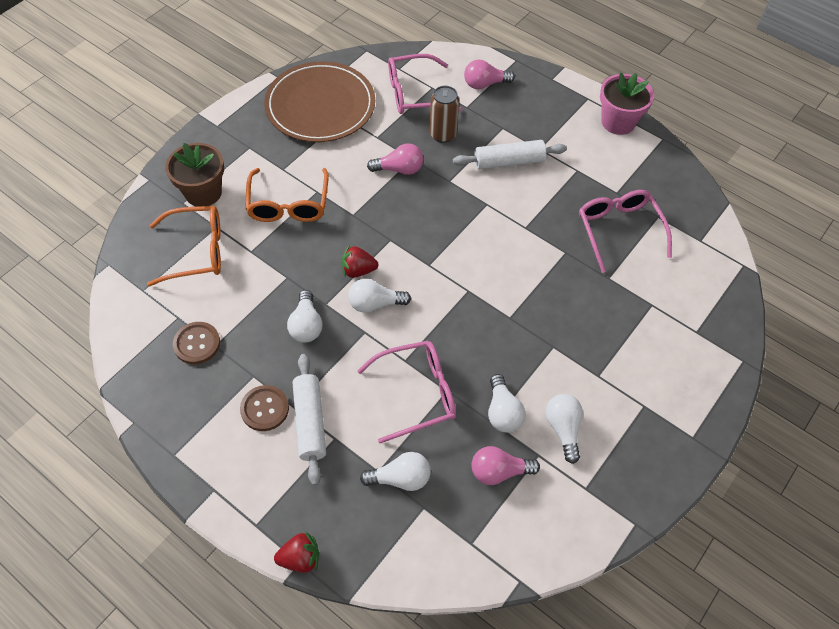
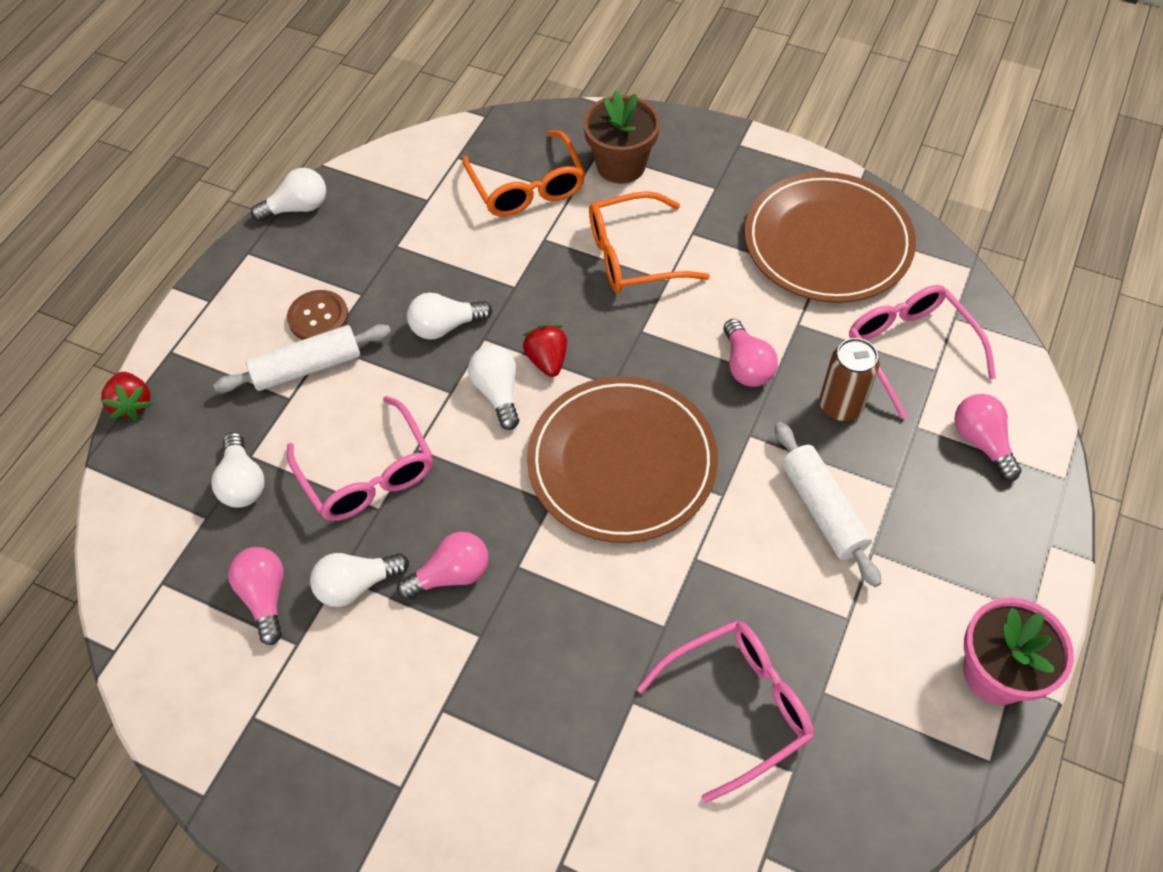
camera: 80 degrees right, 0 degrees up
brown button [173,322,220,364] -> none
white light bulb [545,394,583,464] -> white light bulb moved to [251,168,326,222]
none -> pink light bulb [397,532,489,600]
none -> brown plate [527,376,718,543]

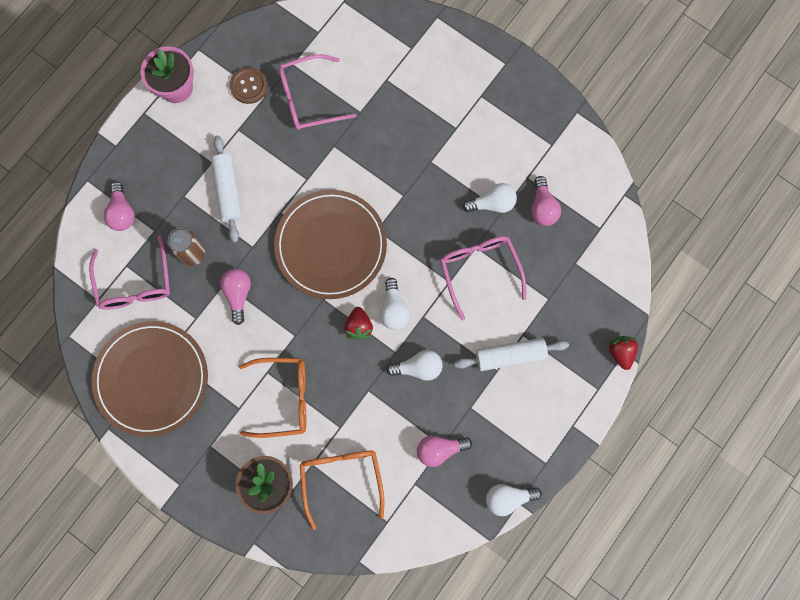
camera: 170 degrees left, 20 degrees up
white light bulb [211,432,265,508] -> none
brown button [287,290,349,340] -> brown button moved to [230,67,268,104]
pink light bulb [397,532,489,600] -> pink light bulb moved to [417,435,472,467]

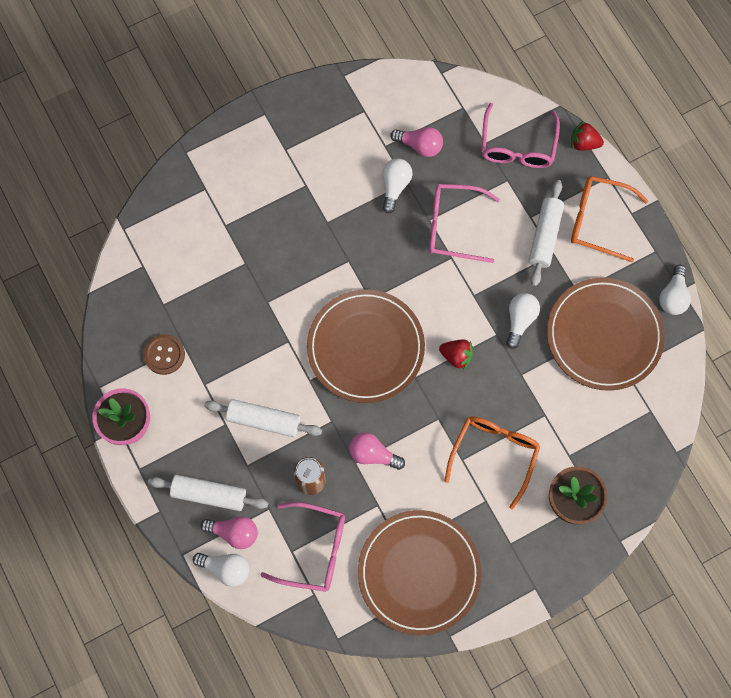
camera: 65 degrees left, 5 degrees down
pink glasses [278,54,357,130] -> pink glasses moved to [481,103,560,168]
orange glasses [300,450,384,530] -> orange glasses moved to [571,176,648,262]
white light bulb [380,278,410,330] -> white light bulb moved to [193,553,249,587]
pink light bulb [417,435,472,467] -> brown plate [547,278,665,391]
none -> white rolling pin [148,475,268,511]

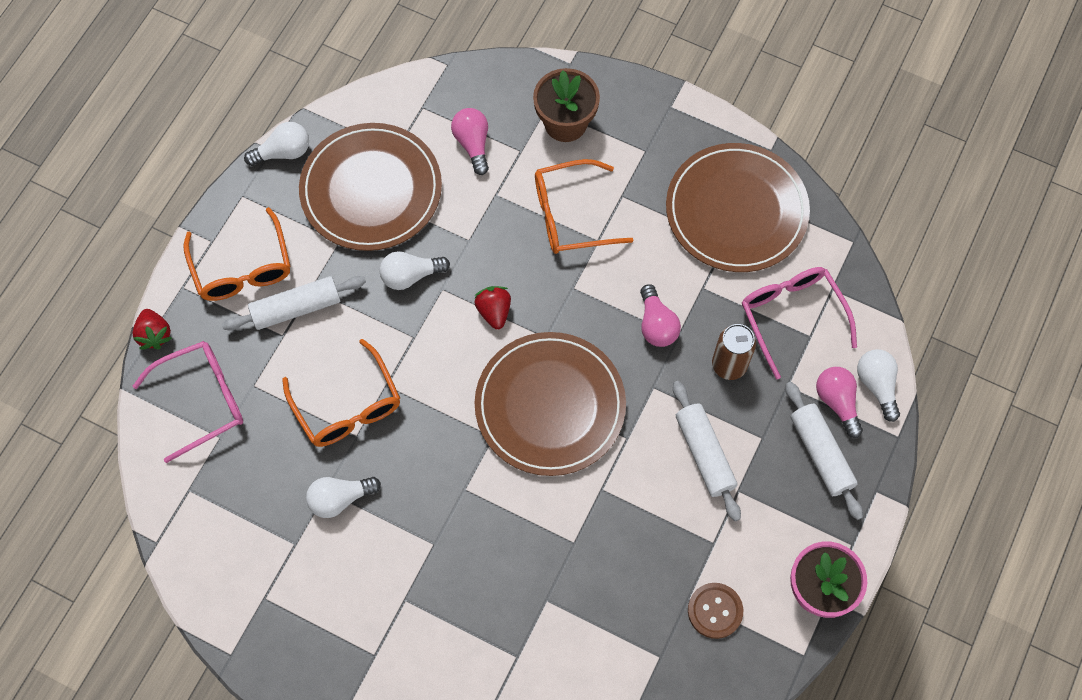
camera: 125 degrees left, 5 degrees down
pink light bulb [390,127,443,157] -> pink light bulb moved to [451,108,489,175]
pink glasses [429,184,500,263] -> orange glasses [282,339,400,447]

